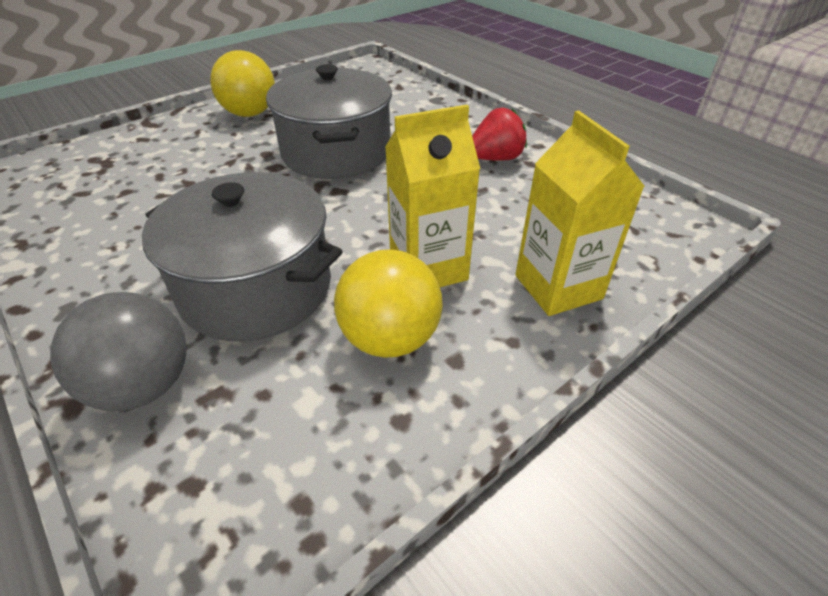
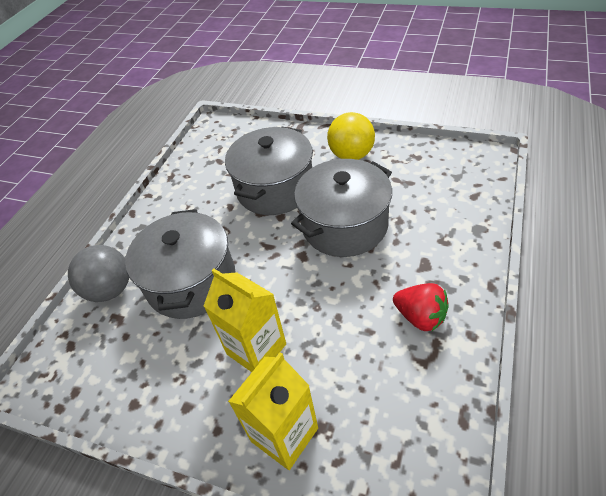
camera: 65 degrees right, 5 degrees up
yellow ball [334,249,443,358] -> none
none -> grey pot [225,127,313,215]

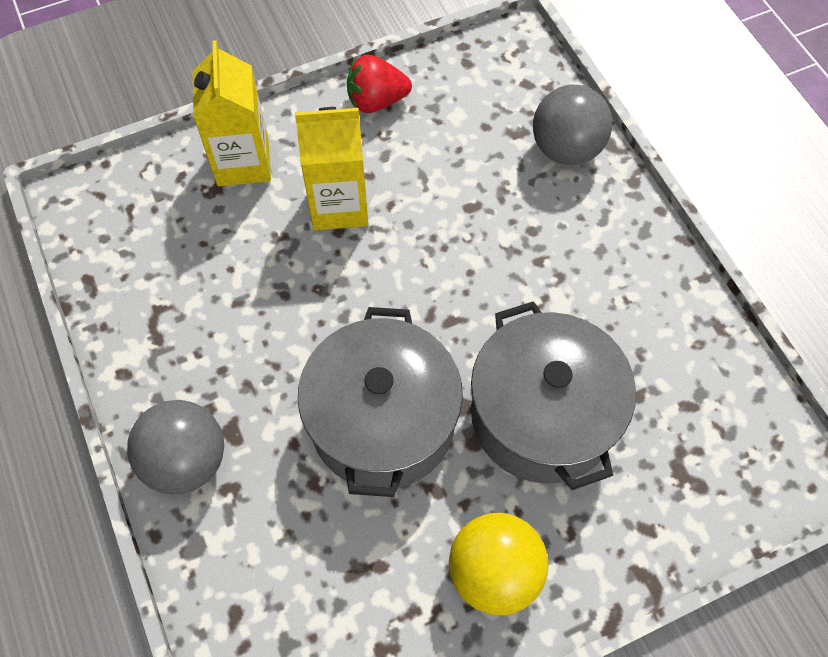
camera: 130 degrees right, 15 degrees up
grey pot [125,209,236,319] -> none
red strawberry [393,283,449,331] -> red strawberry moved to [347,55,412,113]
none -> grey ball [127,400,224,494]

